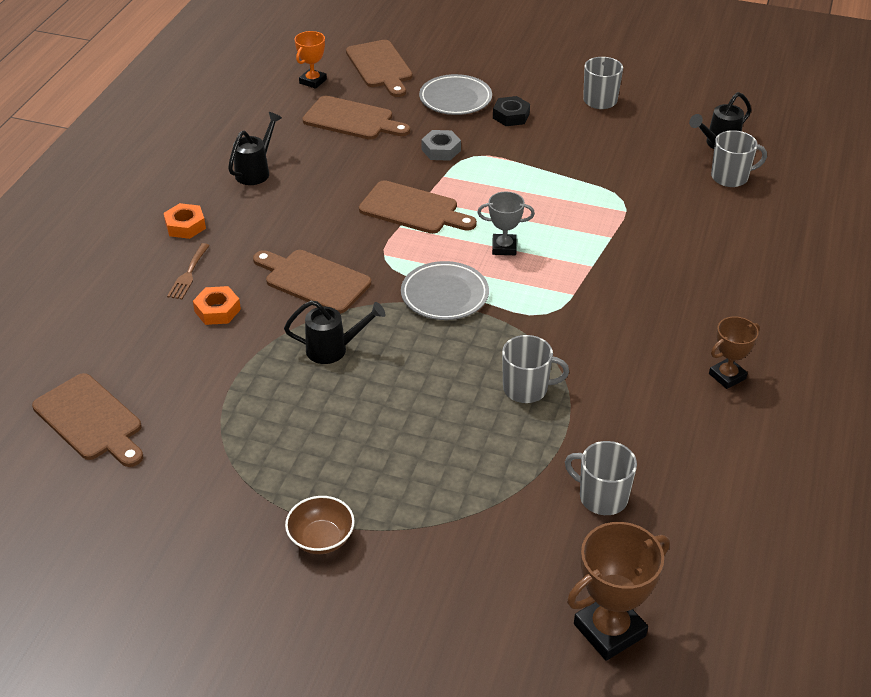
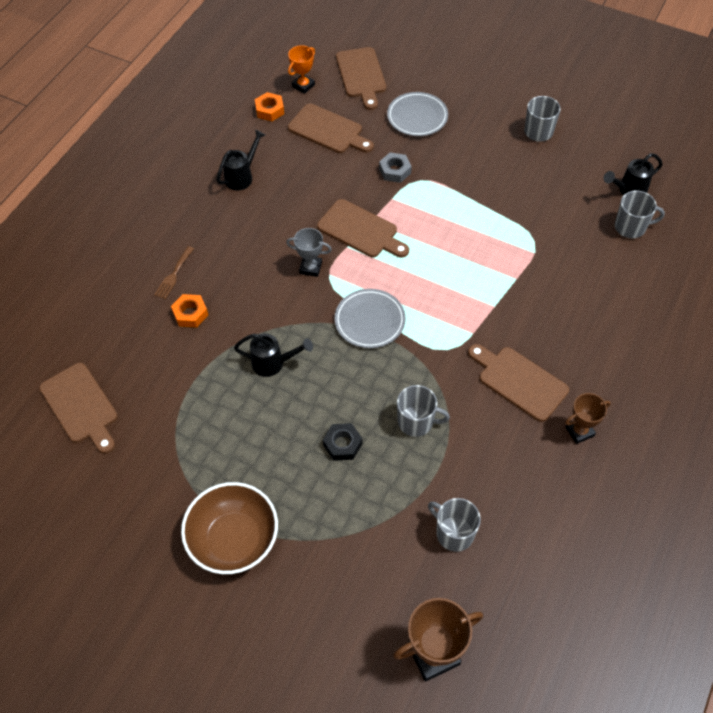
camera: 10 degrees right, 15 degrees up
orange nut [163,203,206,239] -> orange nut moved to [255,92,284,121]
brown cutting board [253,250,371,314] -> brown cutting board moved to [468,344,569,422]
brown bowl [285,496,355,554] -> brown bowl [181,482,278,574], size x1.82
grey trophy [477,192,535,255] -> grey trophy moved to [286,228,332,277]
black nut [493,96,530,126] -> black nut moved to [323,423,362,461]

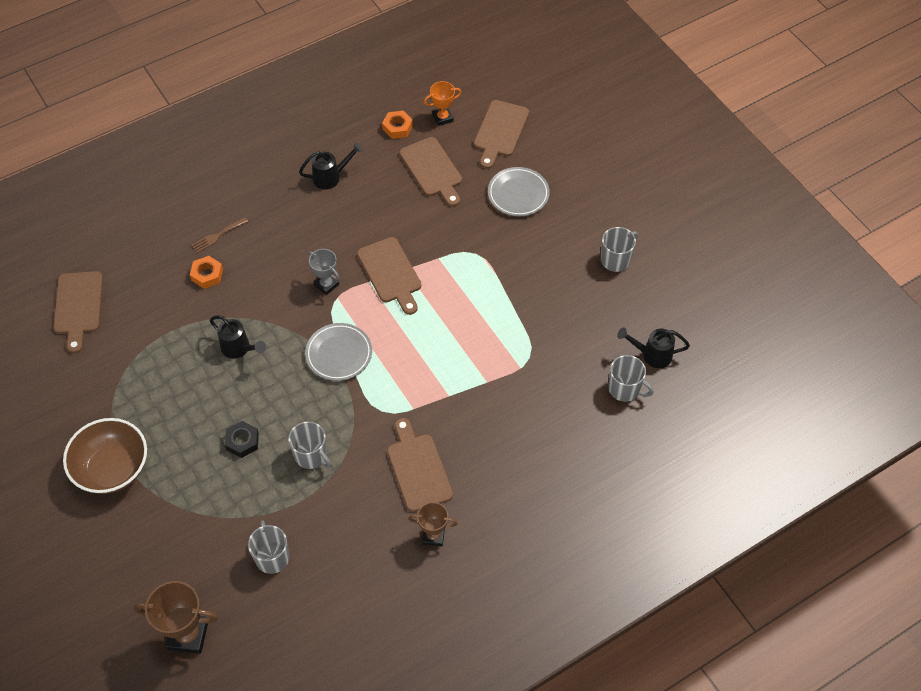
camera: 30 degrees right, 0 degrees up
grey nut [379,152,412,183] -> none

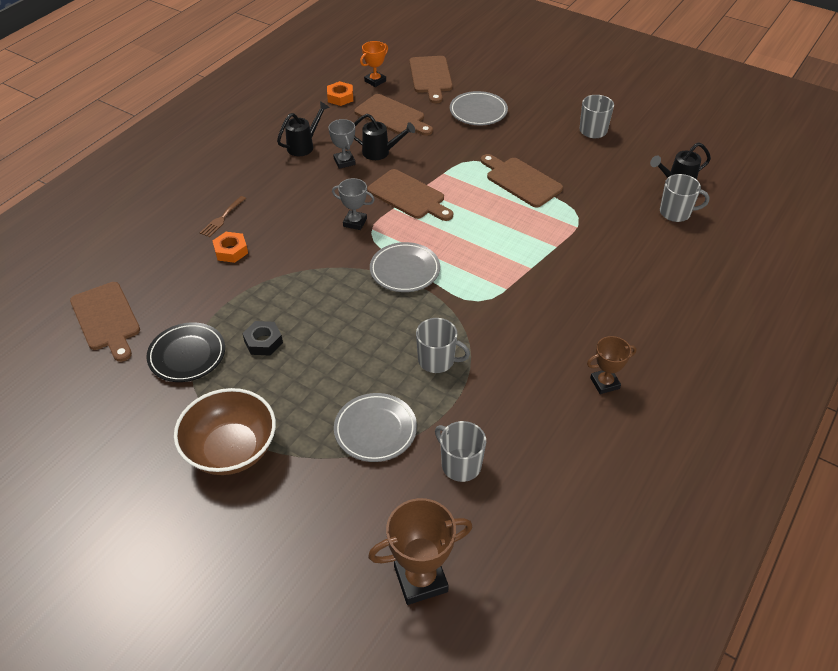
camera: 25 degrees left, 10 degrees down
black watering can [210,315,266,359] -> black watering can moved to [354,114,415,160]
black nut [225,421,259,458] -> black nut moved to [242,321,283,356]
brown cutting board [387,418,453,512] -> brown cutting board moved to [481,154,563,208]
none -> black plate [146,322,225,382]
none -> grey trophy [329,119,356,169]
none -> grey plate [334,393,417,462]

